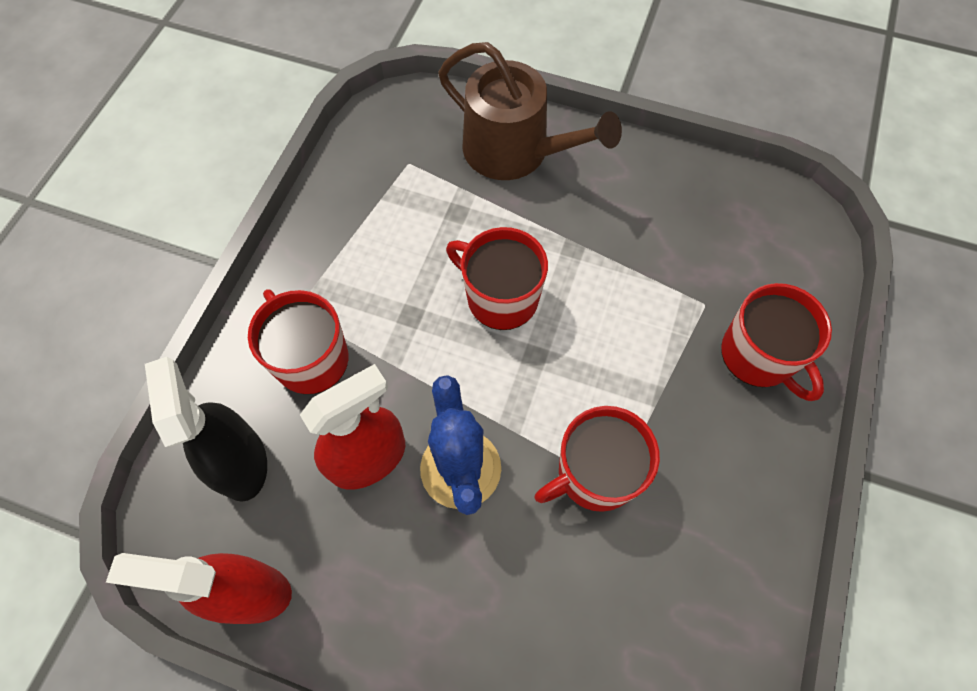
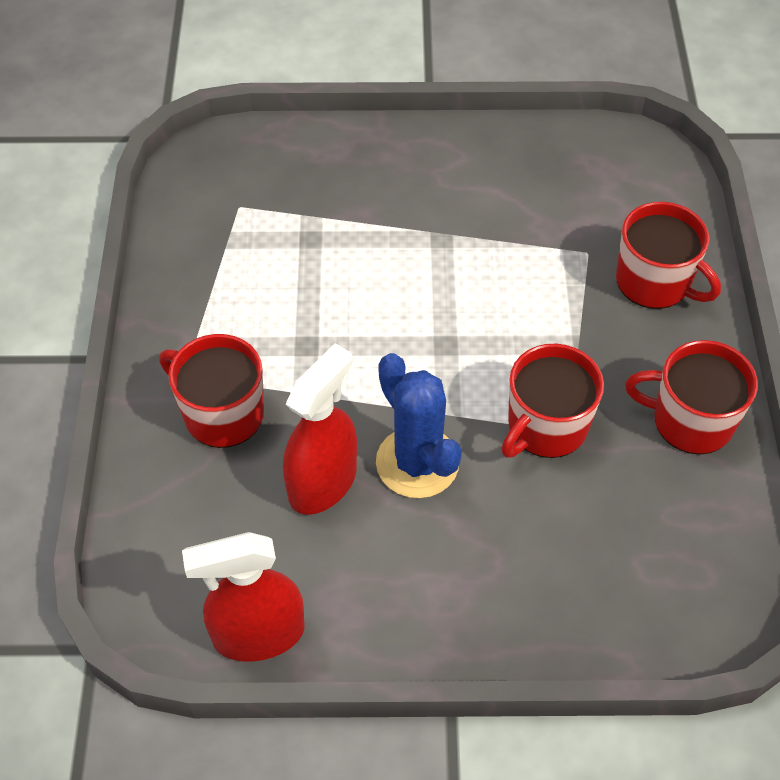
camera: 20 degrees left, 10 degrees down
black spray bottle [145,357,267,502] -> none
brown watering can [438,42,622,180] -> none
red mug [446,227,548,330] -> red mug moved to [625,340,758,455]

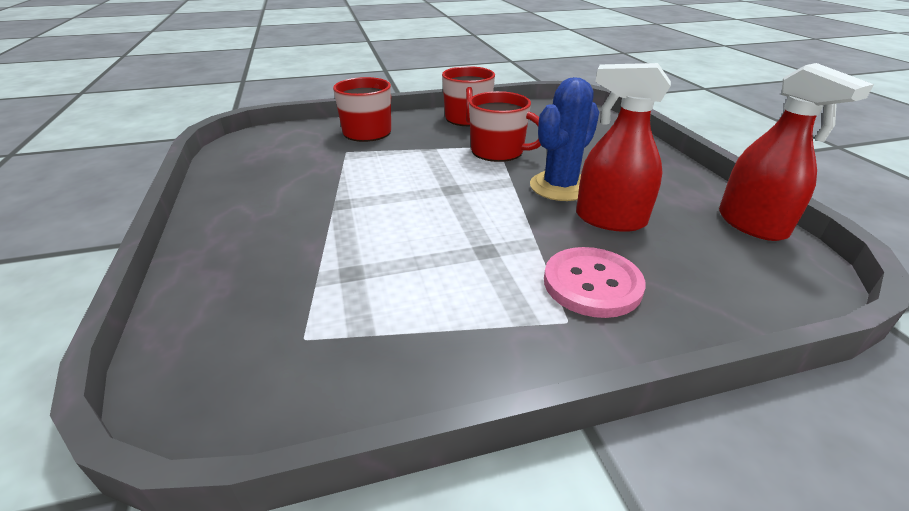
camera: 105 degrees left, 20 degrees down
red mug [159,334,264,448] -> pink button [544,247,646,318]

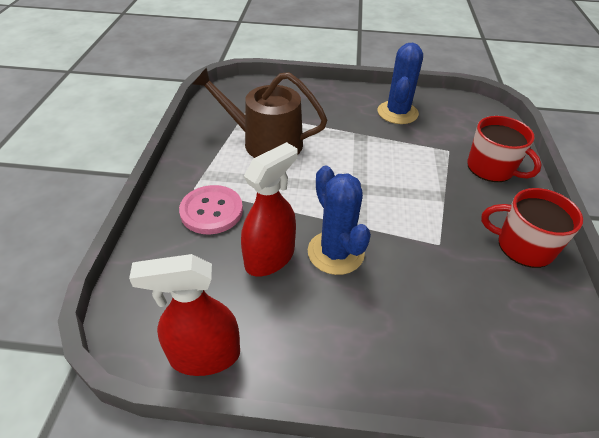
camera: 110 degrees right, 10 degrees up
red mug [469,91,541,162] -> none
none -> brown watering can [193,67,327,158]
none -> blue cactus [378,43,423,124]

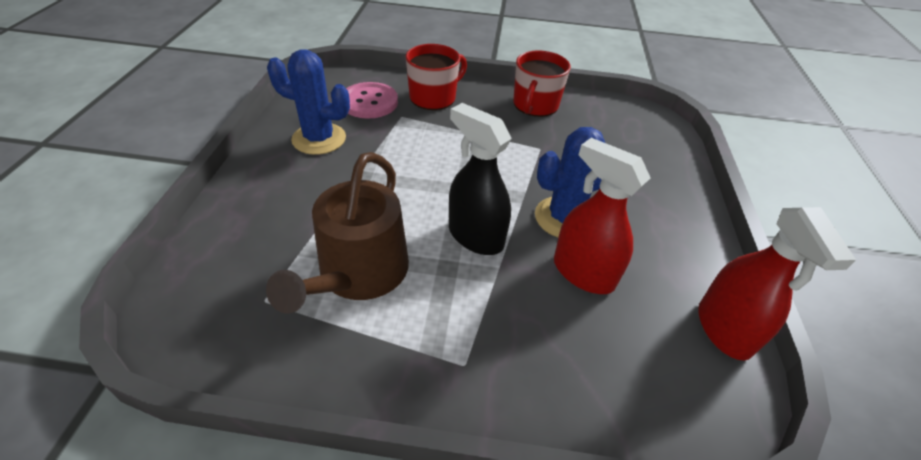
camera: 90 degrees left, 0 degrees up
pink button [179,185,243,234] -> pink button moved to [346,82,398,119]
none -> black spray bottle [449,103,512,255]

